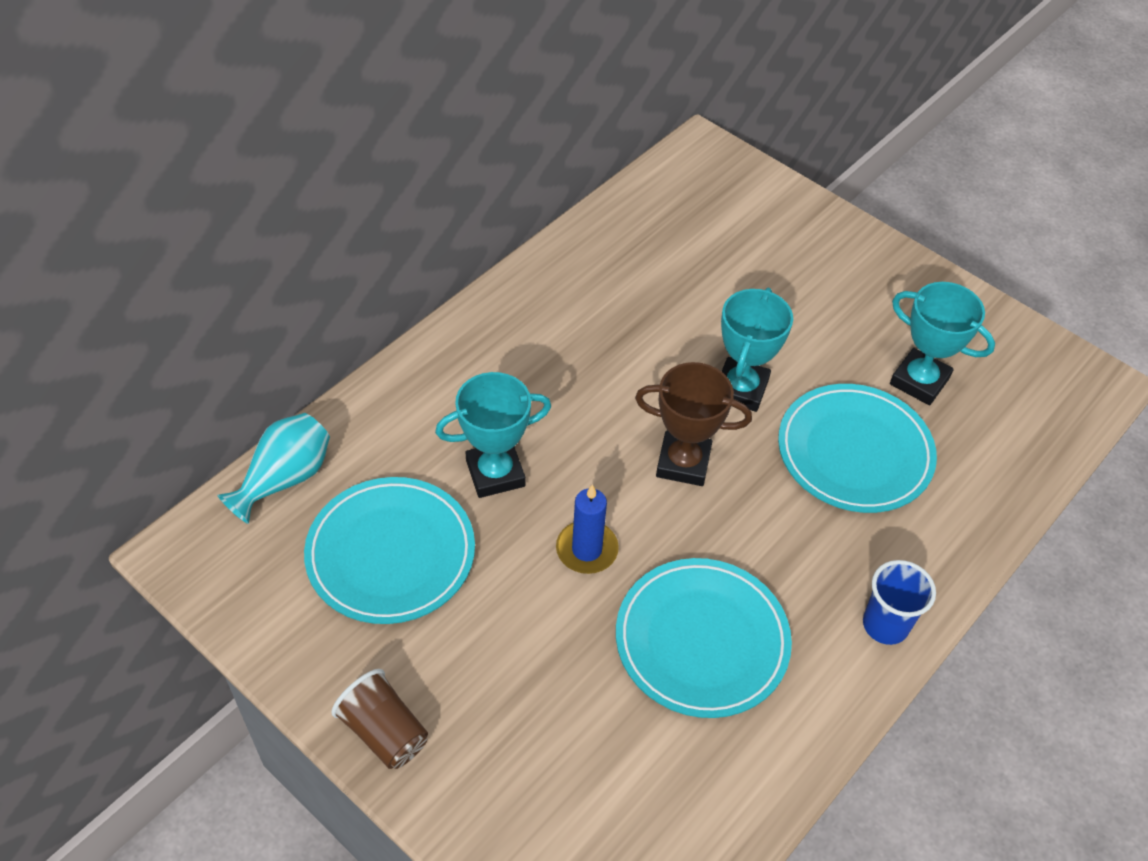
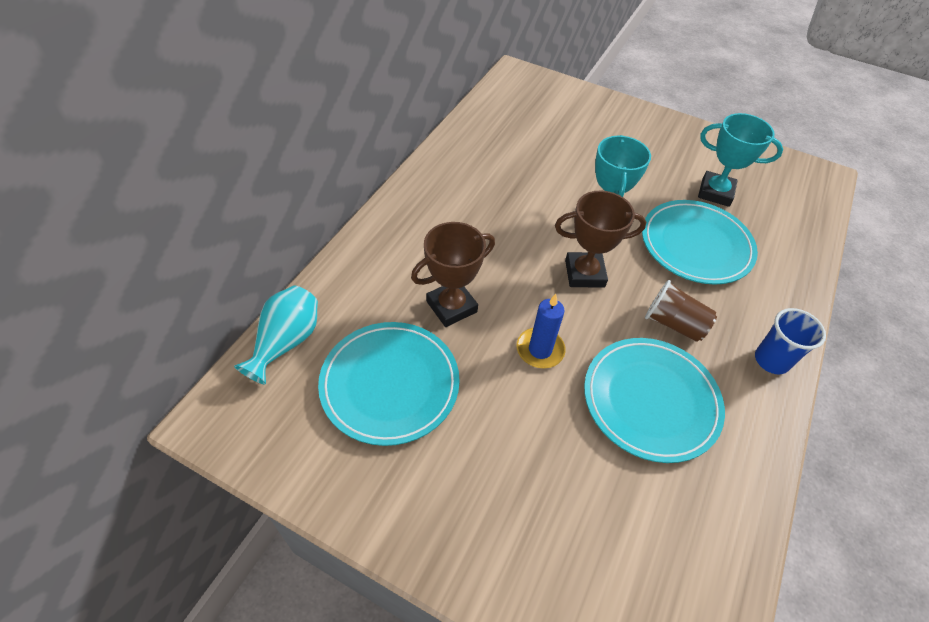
camera: 15 degrees left, 0 degrees up
brown cup [331,669,428,769] -> brown cup moved to [645,280,717,342]
turquoise trophy [435,372,551,498] -> brown trophy [411,222,495,327]

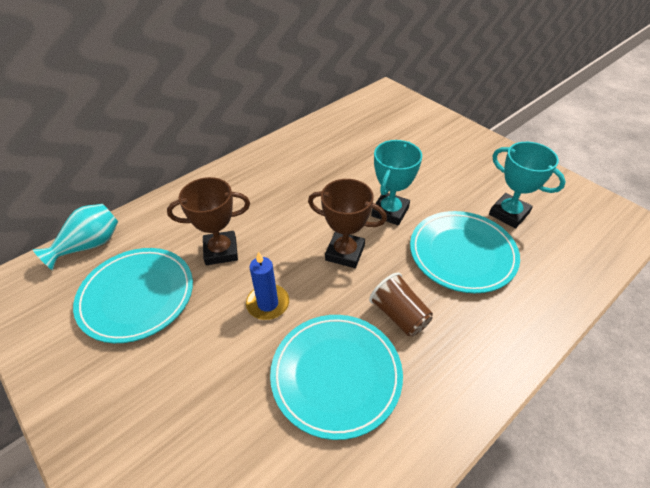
camera: 25 degrees right, 5 degrees down
blue cup [755,308,826,374] -> none

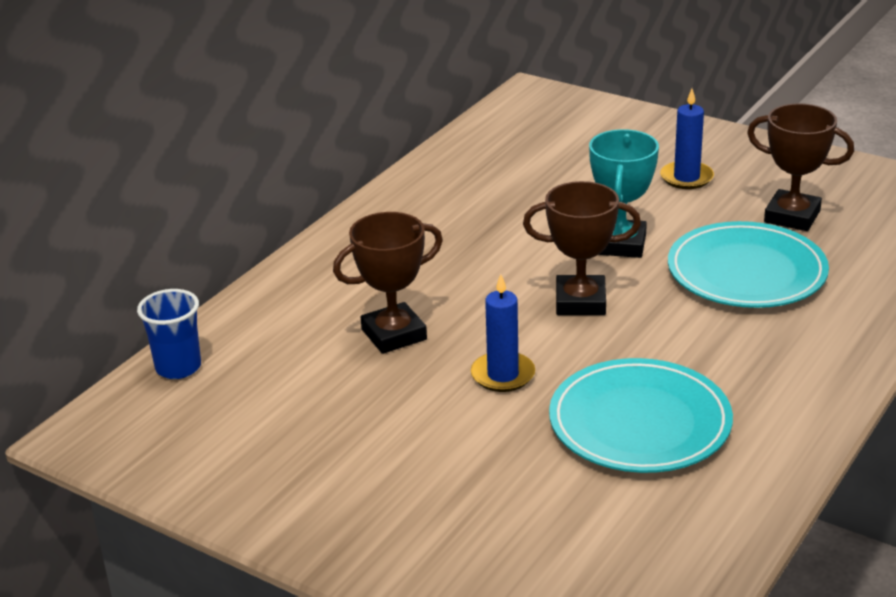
camera: 15 degrees left, 15 degrees down
turquoise vase [33,204,118,270] -> blue cup [137,289,201,379]
turquoise plate [73,248,193,343] -> none
brown cup [369,273,433,336] -> none
turquoise trophy [489,142,566,229] -> brown trophy [747,103,854,231]
none -> blue candle [660,89,714,189]

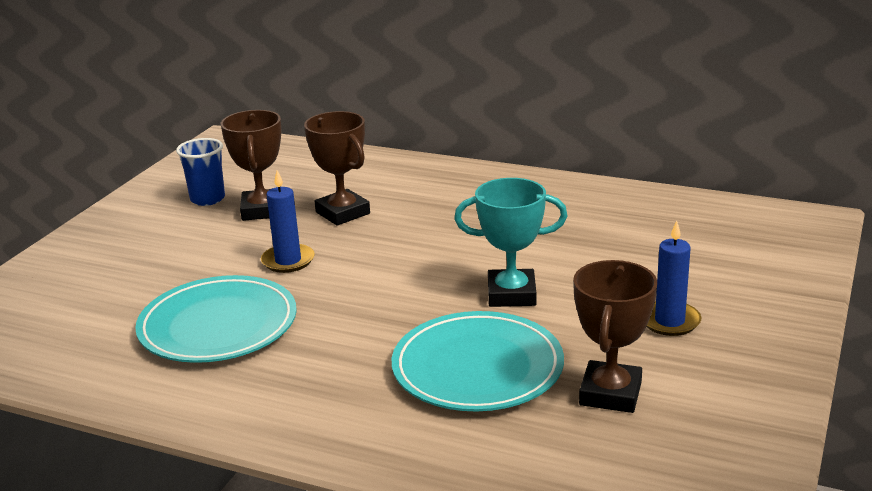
camera: 80 degrees right, 5 degrees down
blue cup [137,289,201,379] -> blue cup moved to [176,138,225,206]
brown trophy [523,181,641,315] -> brown trophy moved to [220,110,281,221]

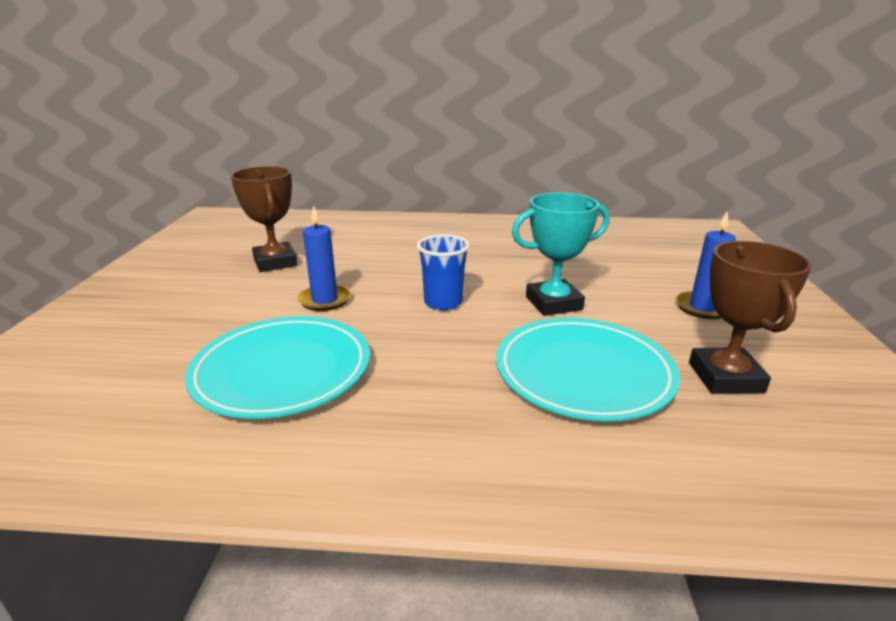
camera: 20 degrees left, 0 degrees up
blue cup [176,138,225,206] -> blue cup moved to [417,234,470,311]
brown trophy [304,111,370,226] -> none

